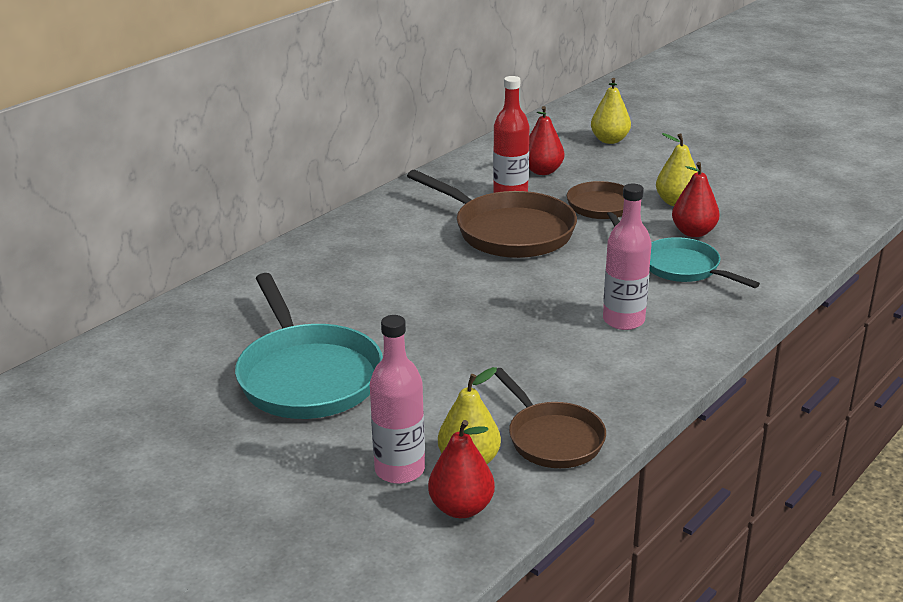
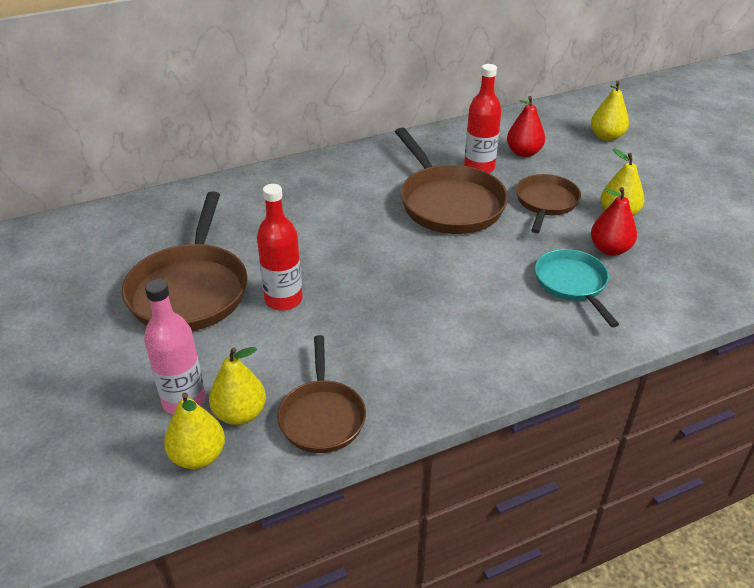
camera: 25 degrees right, 10 degrees up
turquoise pan [235,273,383,419] -> brown pan [122,192,247,331]
red pear [428,420,495,518] -> yellow pear [164,392,225,469]
pink bottle [603,184,652,330] -> none
none -> red bottle [257,184,303,311]

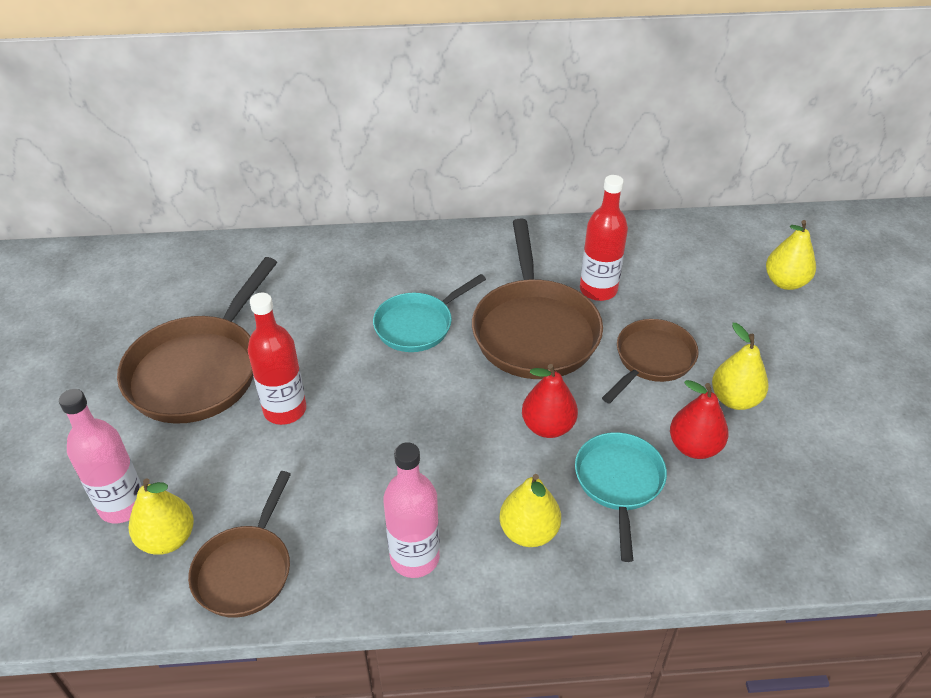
camera: 20 degrees right, 5 degrees up
yellow pear [164,392,225,469] -> yellow pear moved to [500,474,561,547]
red pear [507,96,545,157] -> red pear moved to [522,364,578,438]
none -> turquoise pan [373,274,486,352]
none -> pink bottle [383,442,440,578]

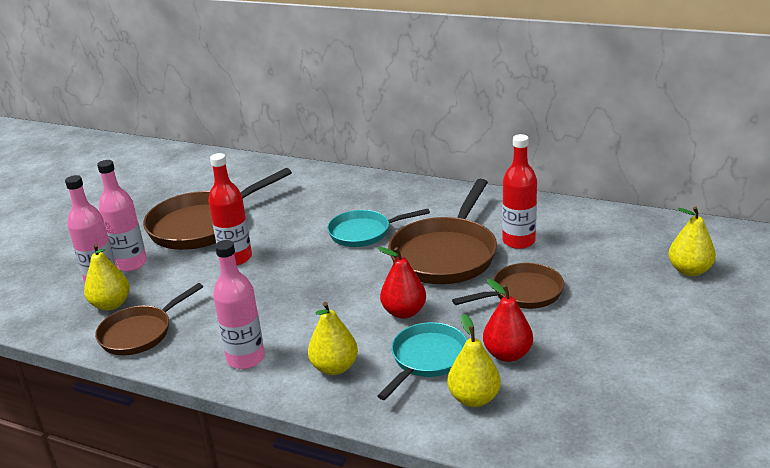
camera: 30 degrees right, 15 degrees down
yellow pear [712,323,768,410] -> yellow pear moved to [447,314,501,407]
none -> pink bottle [97,160,147,271]

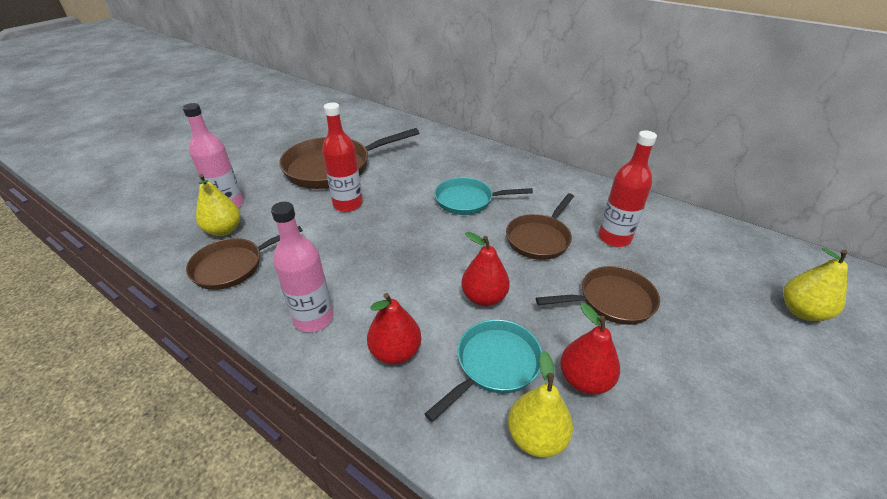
camera: 10 degrees right, 10 degrees up
pink bottle [97,160,147,271] -> none
yellow pear [308,302,358,375] -> red pear [367,293,421,365]
brown pan [388,179,497,284] -> brown pan [506,193,574,260], size x0.61

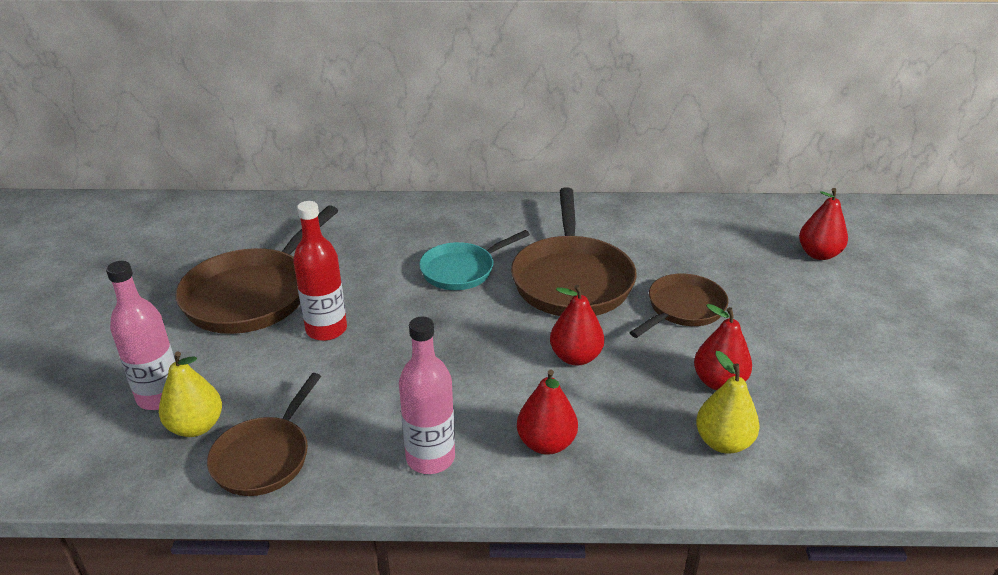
camera: 35 degrees left, 5 degrees down
turquoise pan [425,319,542,422] -> none
brown pan [506,193,574,260] -> brown pan [511,188,637,316], size x1.64
red bottle [598,131,657,247] -> none
yellow pear [783,248,848,321] -> red pear [799,188,848,260]

